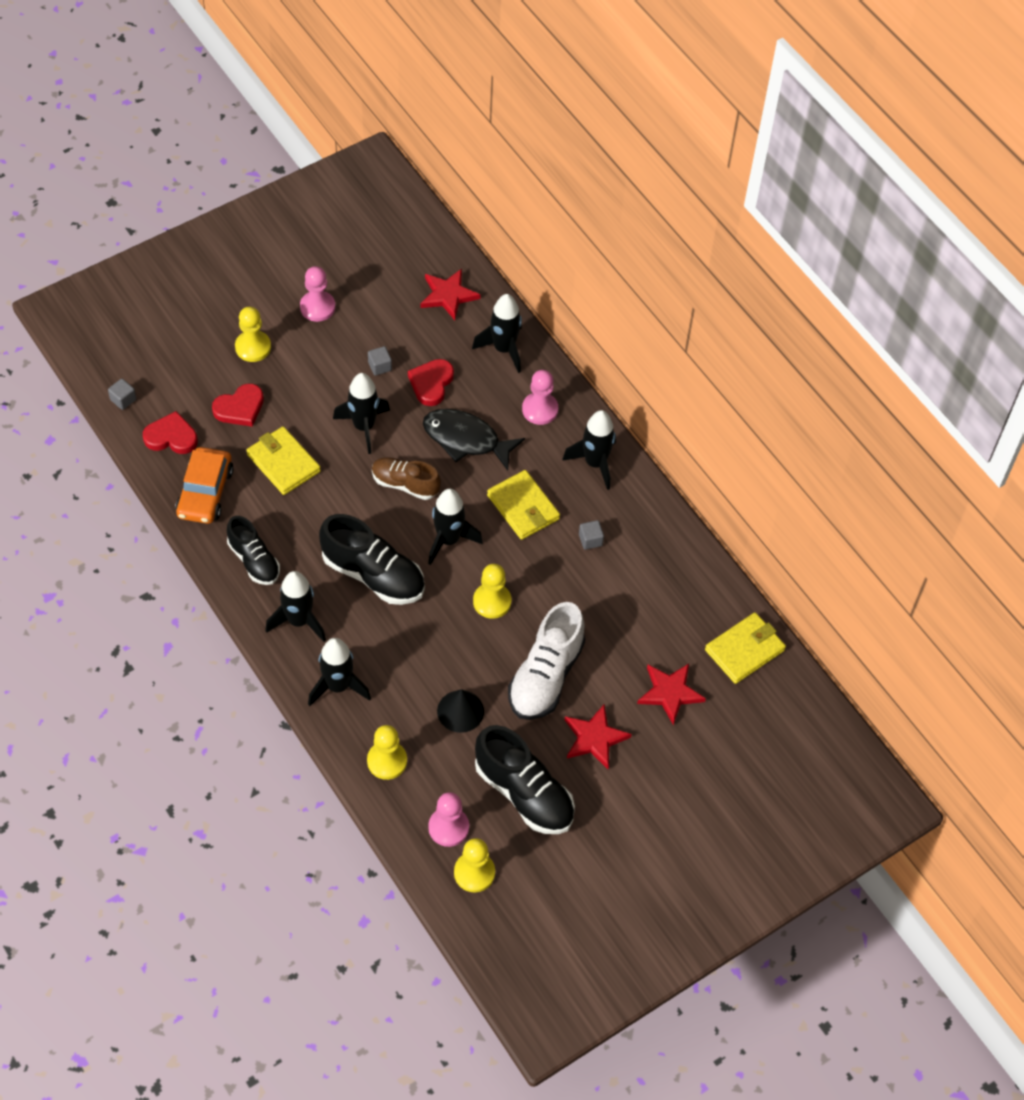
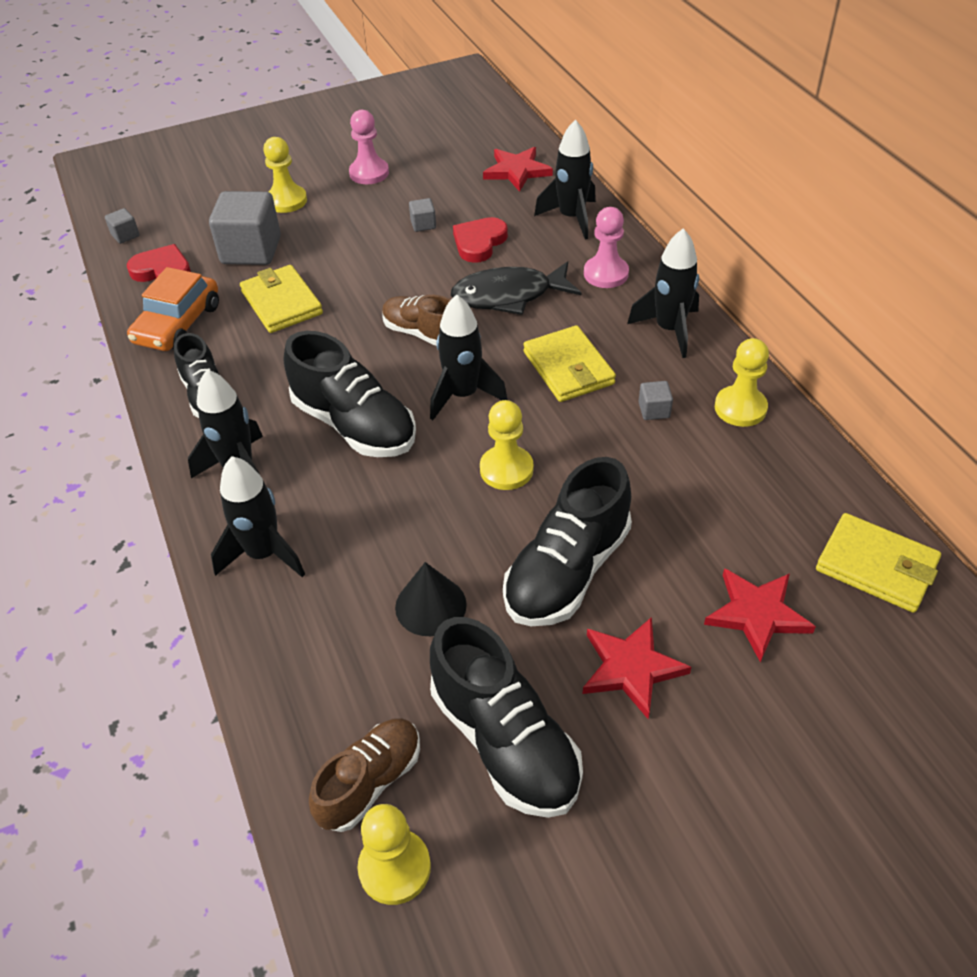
camera: 15 degrees right, 10 degrees down
red heart [212,384,264,427] -> grey cube [209,191,281,265]
black rocket [333,373,390,454] -> none
yellow pawn [367,725,407,780] -> yellow pawn moved to [715,338,769,427]
black fish [423,409,525,471] -> black fish turned 45 degrees counterclockwise [451,261,581,315]
pink pawn [428,792,469,847] -> brown shoe [309,718,420,832]
white shoe [508,602,585,720] -> black shoe [503,457,632,626]
yellow wallet [705,612,786,684] -> yellow wallet turned 60 degrees clockwise [816,513,941,613]

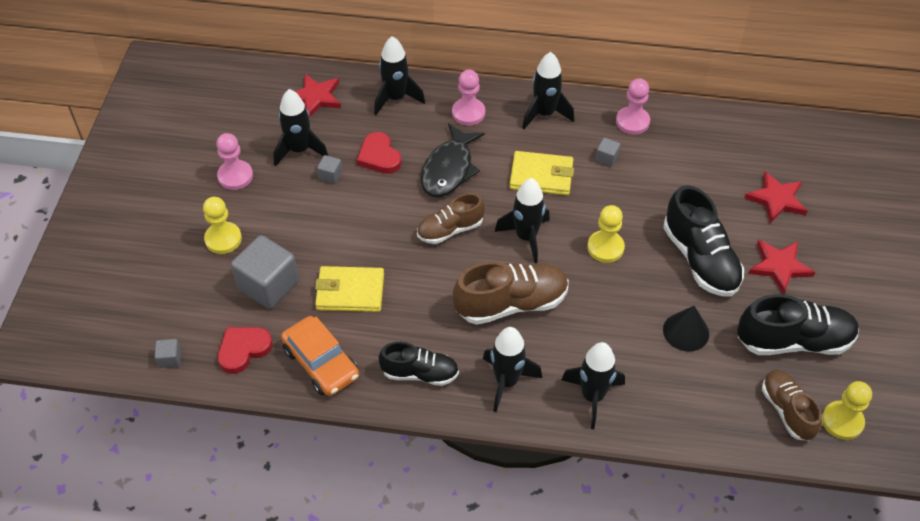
camera: 60 degrees left, 5 degrees up
black shoe [284,331,416,457] -> brown shoe [453,262,569,325]
yellow pawn [715,338,769,427] -> pink pawn [616,78,650,135]
yellow wallet [816,513,941,613] -> none
none -> black rocket [273,89,328,167]

